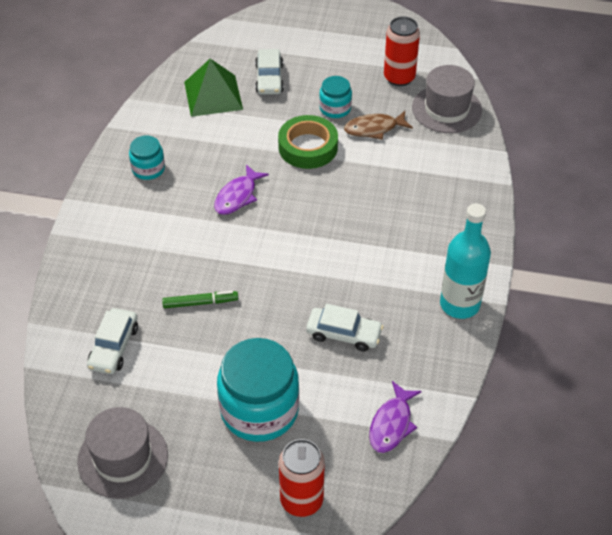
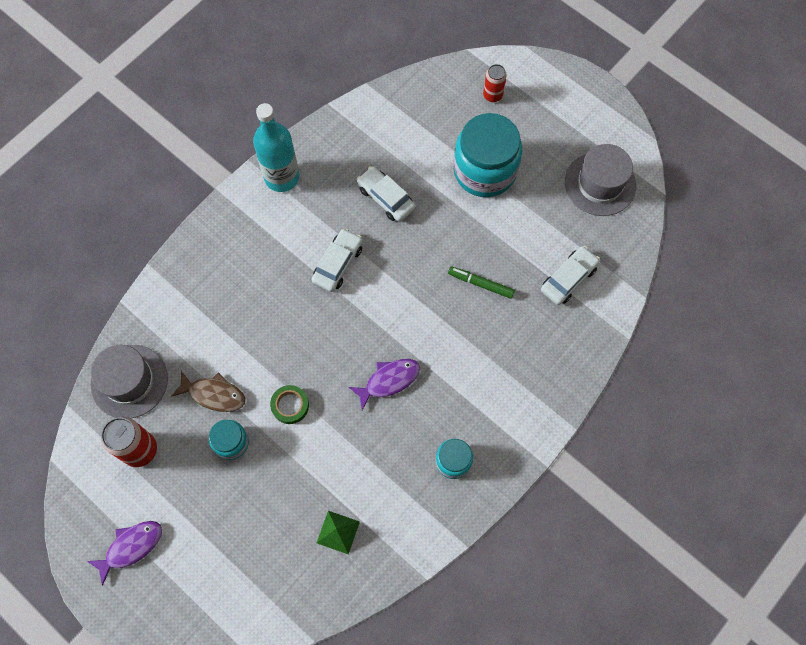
camera: 150 degrees left, 20 degrees up
green pyramid [184,59,243,117] -> green pyramid [317,511,360,554], size x0.56
white car [255,49,284,95] -> white car moved to [311,228,363,292]
green tape [278,115,338,169] -> green tape [270,385,309,424], size x0.59
red can [279,439,325,517] -> red can [483,64,507,102], size x0.62
purple fish [369,381,422,453] -> purple fish moved to [87,521,162,586]

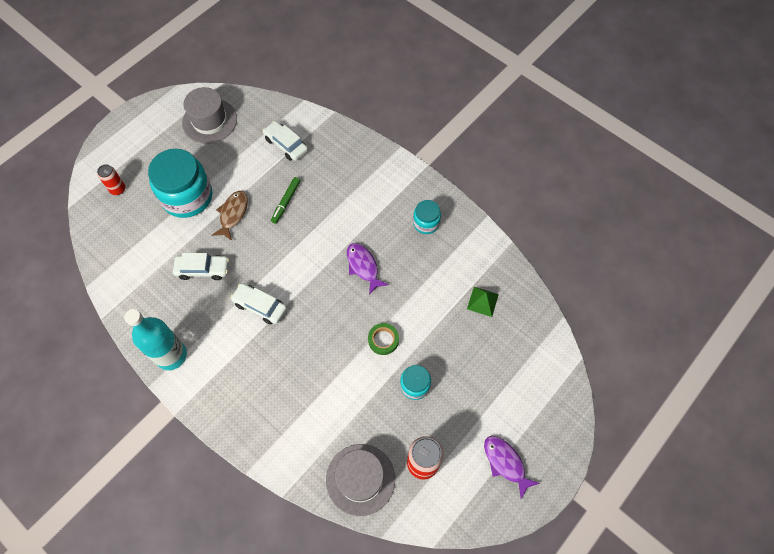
camera: 90 degrees left, 5 degrees down
brown fish [171,371,246,412] -> brown fish moved to [212,191,248,241]
white car [357,166,416,222] -> white car turned 135 degrees counterclockwise [173,253,229,280]

